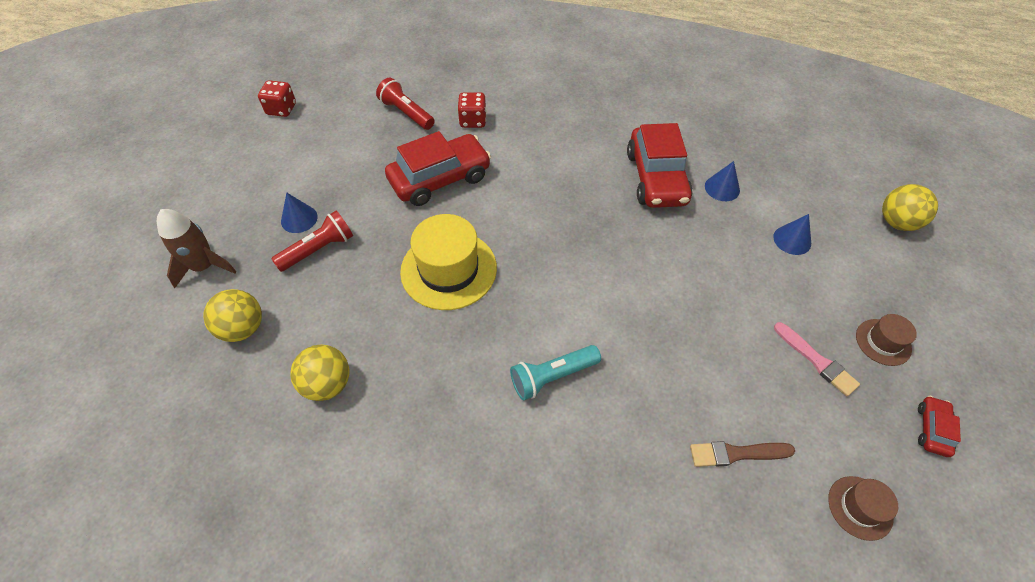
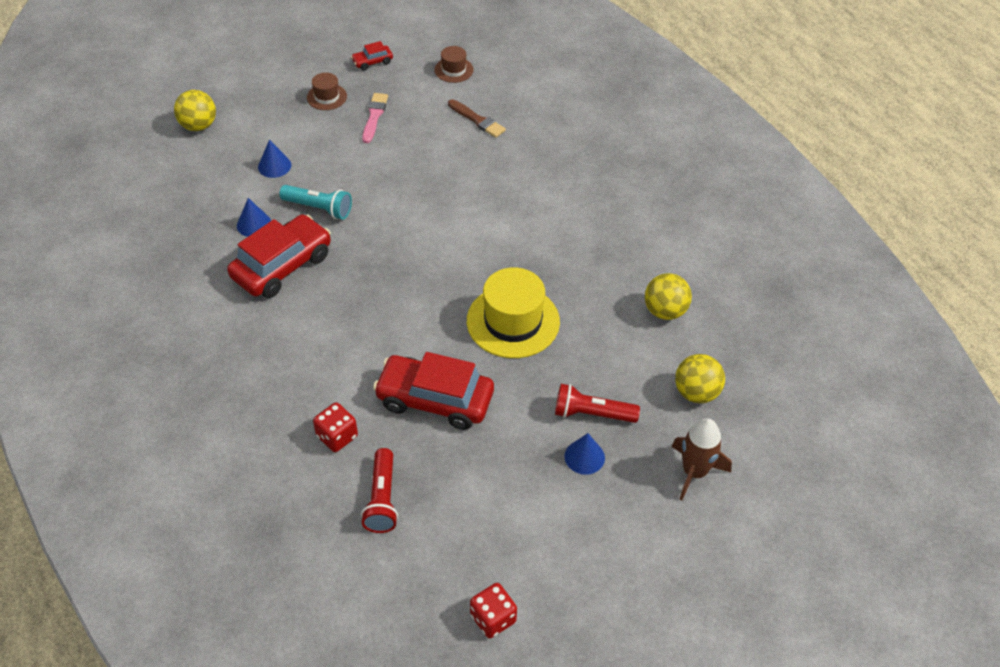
camera: 135 degrees left, 5 degrees down
turquoise flashlight [510,345,601,401] -> turquoise flashlight moved to [279,185,352,220]

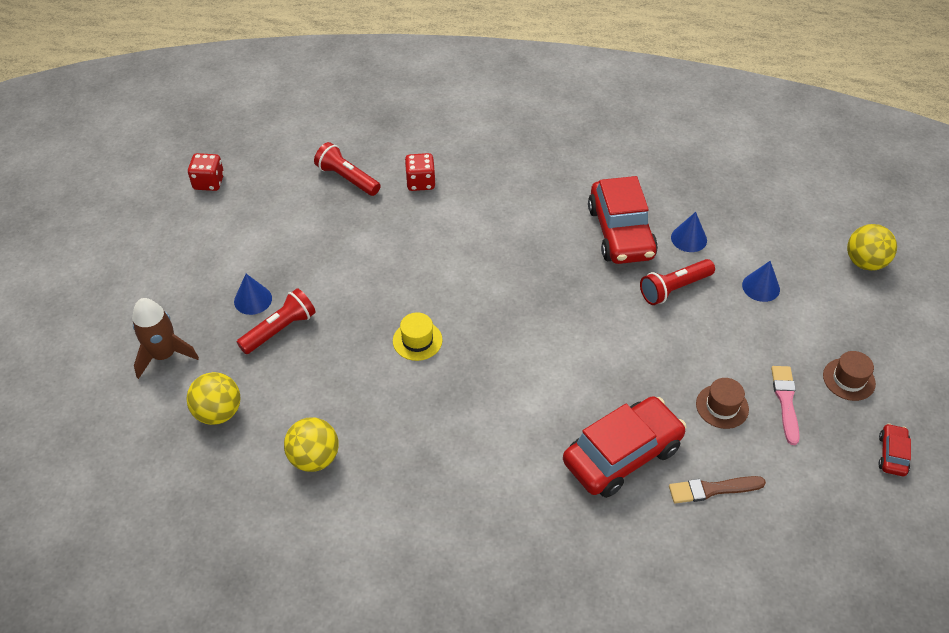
camera: 130 degrees right, 0 degrees up
turquoise flashlight [279,185,352,220] -> red flashlight [640,259,715,305]
pink brush [362,93,388,143] -> pink brush turned 135 degrees counterclockwise [771,366,800,445]
red car [373,352,494,430] -> red car moved to [563,396,687,498]
brown hat [434,46,474,83] -> brown hat moved to [696,378,749,429]
yellow hat [467,267,560,358] -> yellow hat [393,312,443,361], size x0.51

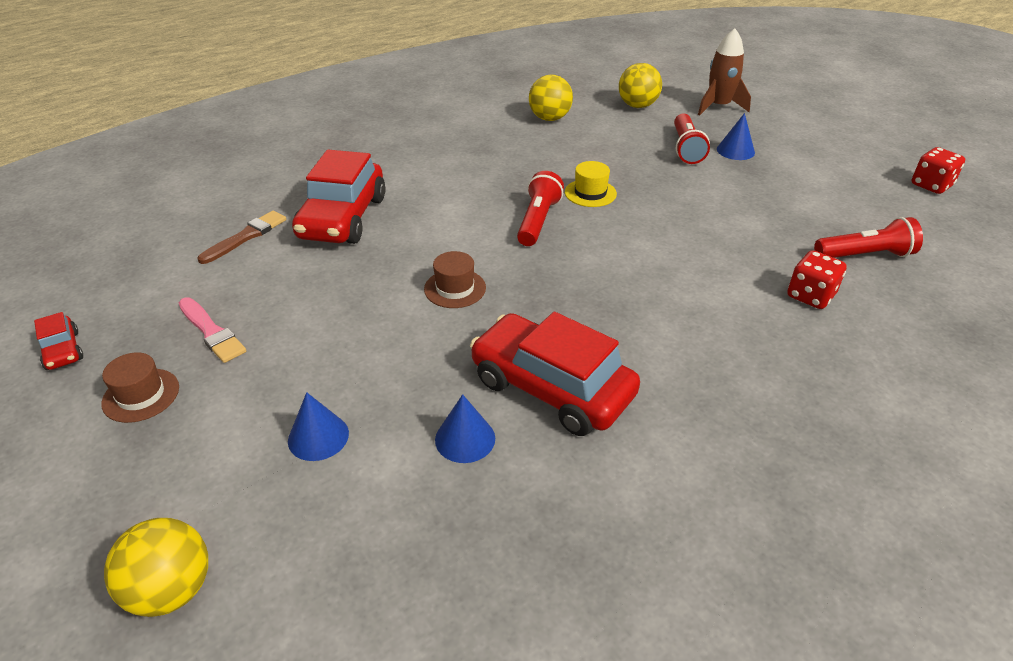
camera: 135 degrees right, 10 degrees down
red flashlight [640,259,715,305] -> red flashlight moved to [517,171,564,246]
brown hat [696,378,749,429] -> brown hat moved to [424,251,486,308]

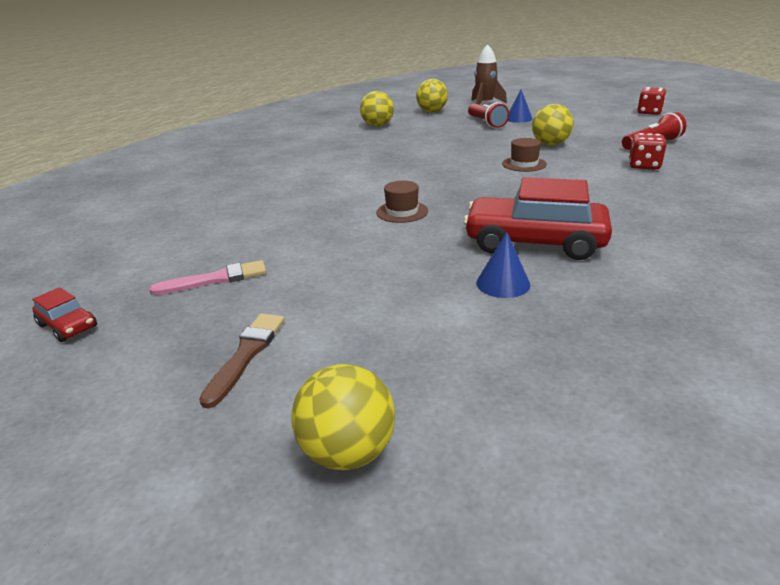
camera: 20 degrees left, 10 degrees down
brown hat [101,352,179,423] -> brown hat moved to [502,138,547,172]
pink brush [179,297,246,363] -> pink brush turned 45 degrees counterclockwise [149,260,267,295]
brown brush [198,211,286,264] -> brown brush moved to [199,314,285,408]
blue cone [288,392,349,461] -> none
red car [292,150,386,244] -> none
red flashlight [517,171,564,246] -> none
yellow hat [565,161,617,207] -> none
none -> yellow ball [532,104,573,146]

